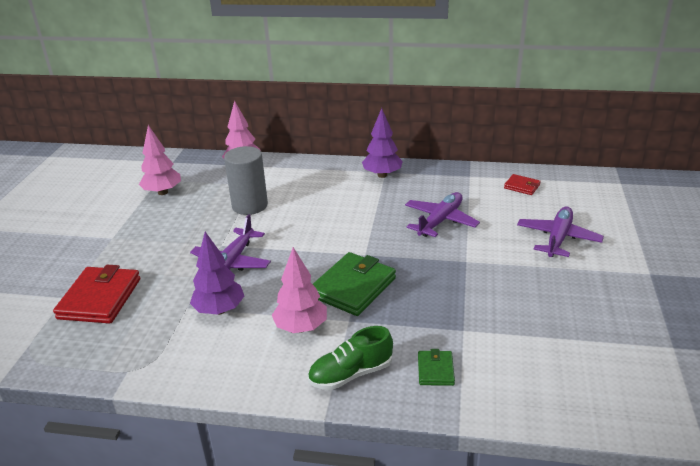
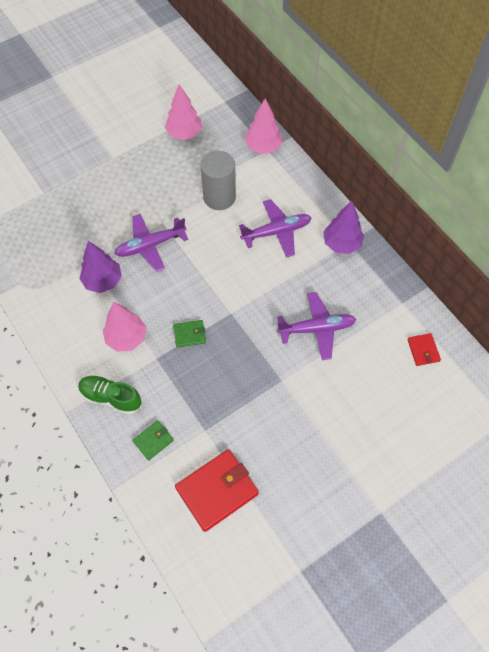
camera: 45 degrees right, 30 degrees up
red wallet [53,265,140,324] -> red wallet moved to [175,449,259,532]
green wallet [313,252,396,316] -> green wallet [173,320,206,348], size x0.50
purple plane [517,206,604,257] -> purple plane moved to [239,199,311,258]

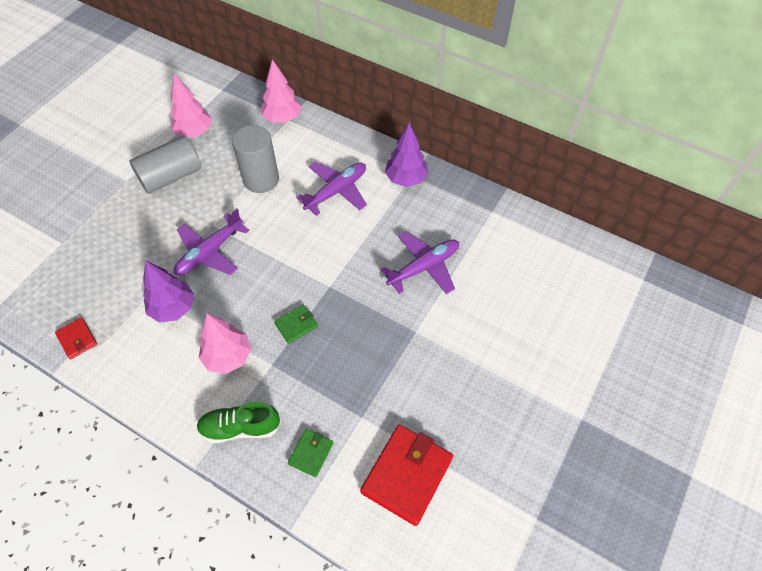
camera: 25 degrees left, 5 degrees down
red wallet [407,333,441,366] -> red wallet moved to [55,318,97,359]
none -> grey cylinder [130,136,202,194]

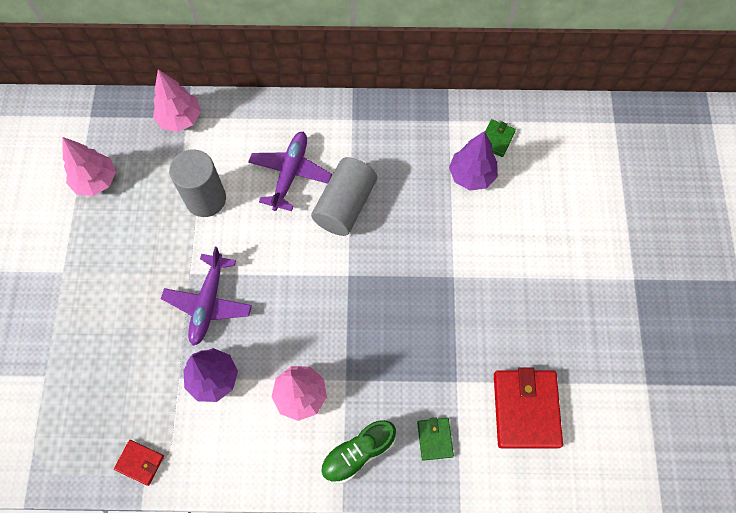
camera: 30 degrees left, 10 degrees up
grey cylinder [130,136,202,194] -> grey cylinder moved to [311,157,377,236]
green wallet [274,305,318,344] -> green wallet moved to [485,119,516,157]
purple plane [381,232,459,294] -> none
purple tree [385,123,429,187] -> purple tree moved to [449,131,498,191]

